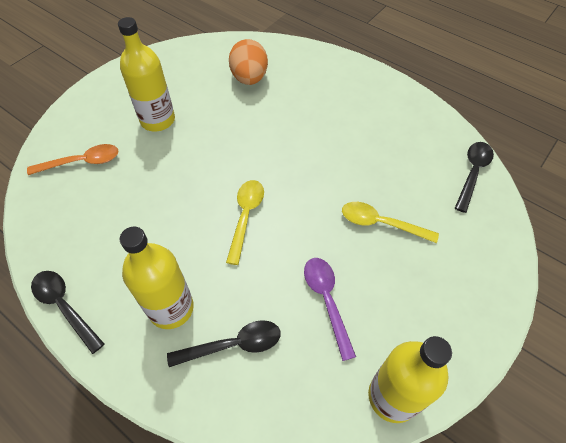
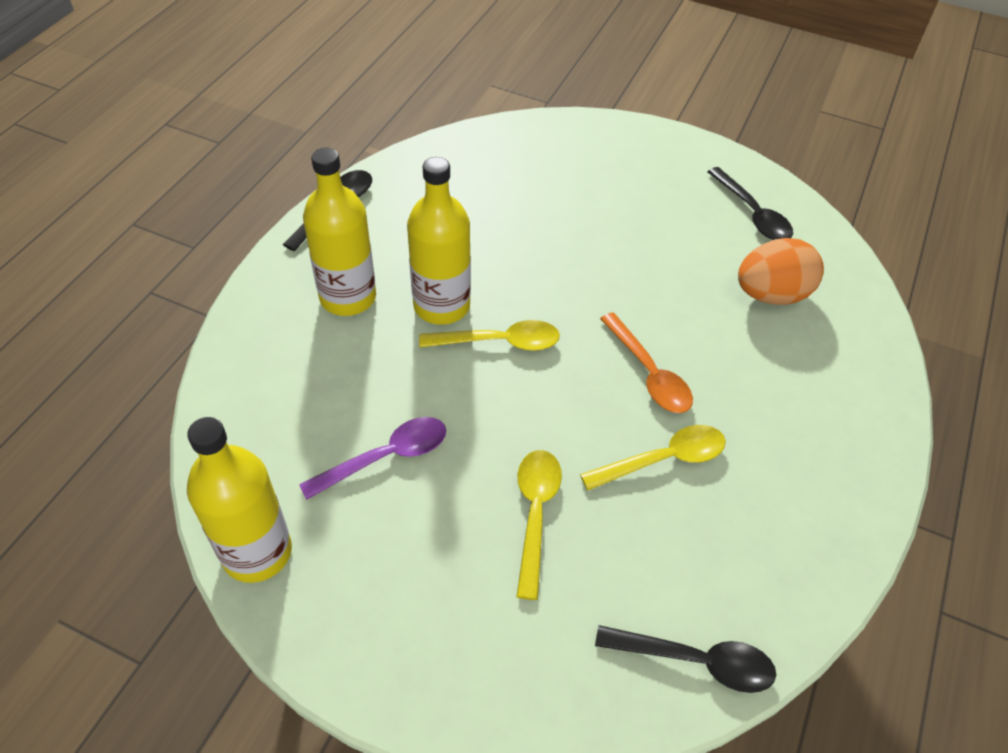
camera: 75 degrees right, 5 degrees down
orange spoon [27,144,119,175] -> orange spoon moved to [600,312,693,413]
yellow bottle [118,17,175,131] -> yellow bottle moved to [407,157,471,325]
black spoon [167,320,281,367] -> black spoon moved to [707,167,793,240]
none -> yellow spoon [580,425,726,490]

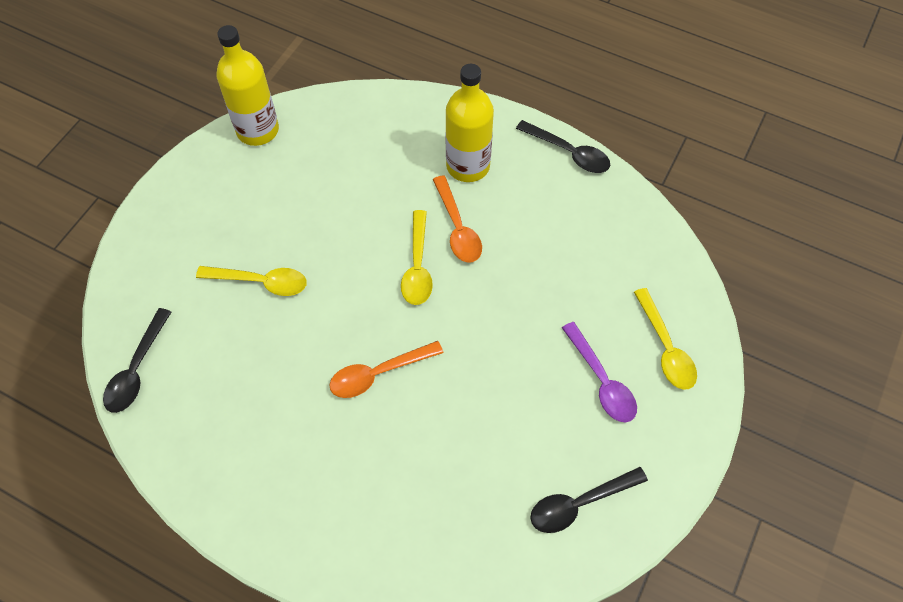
camera: 95 degrees right, 10 degrees up
purple spoon [299,417,446,500] -> purple spoon moved to [562,322,637,423]
yellow bottle [407,157,471,325] -> orange spoon [433,175,482,263]
yellow spoon [580,425,726,490] -> yellow spoon moved to [634,288,697,390]
orange egg [738,238,824,305] -> none

